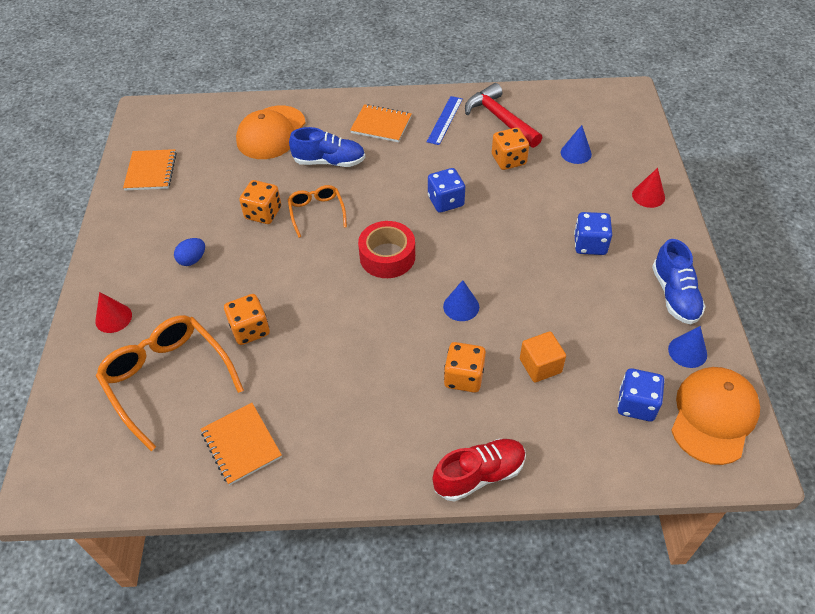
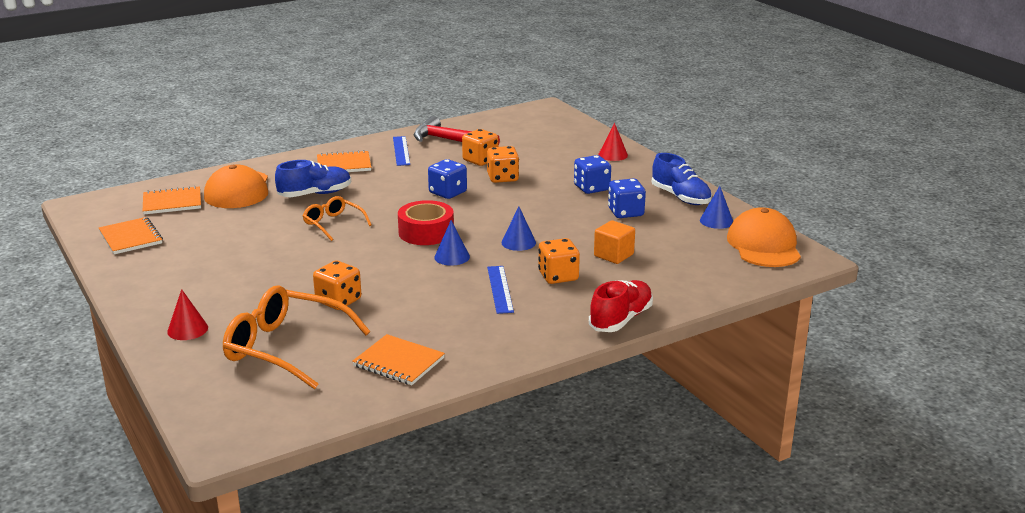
camera: 30 degrees left, 25 degrees down
blue egg [174,238,205,266] -> none
orange dice [239,180,281,224] -> orange dice moved to [487,146,519,183]
blue cone [561,125,592,164] -> blue cone moved to [434,220,470,266]
blue dice [617,368,664,421] -> blue dice moved to [608,178,646,218]
none -> orange notebook [143,186,201,215]
none -> blue ruler [487,266,514,314]

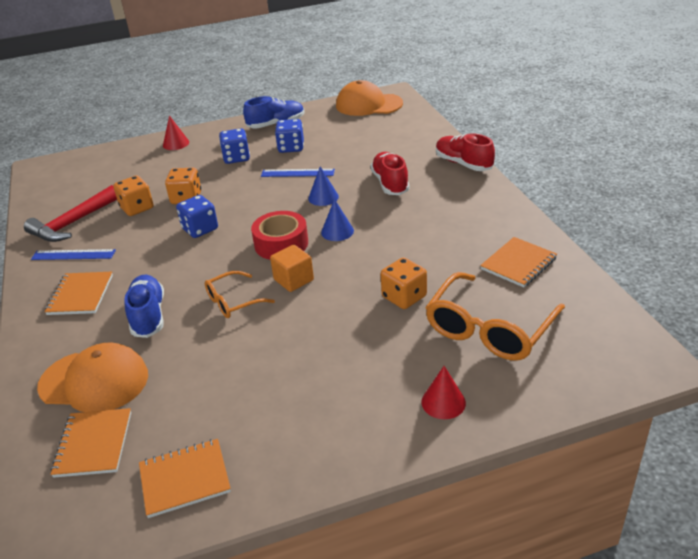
camera: 75 degrees left, 10 degrees up
blue ruler [487,266,514,314] -> blue ruler moved to [261,169,335,177]
orange dice [538,238,580,284] -> red shoe [370,152,410,195]
orange cube [594,220,635,264] -> orange cube moved to [270,245,314,292]
blue cone [700,186,733,229] -> none

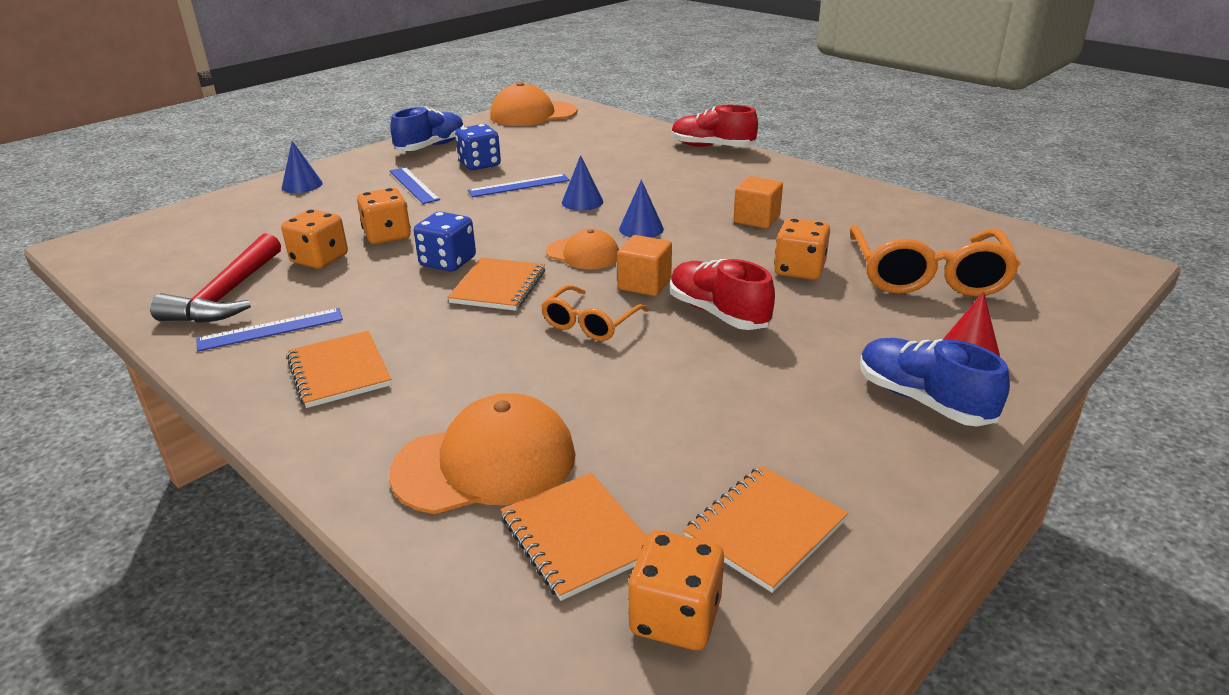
camera: 30 degrees left, 5 degrees down
blue shoe [124,275,164,338] -> blue shoe moved to [860,338,1010,426]
red cone [163,115,189,150] -> blue cone [282,141,323,193]
blue dice [219,128,250,164] -> blue ruler [390,167,440,204]
red tape [251,211,308,260] -> orange cap [546,229,619,269]
red shoe [370,152,410,195] -> red shoe moved to [670,259,775,330]
orange notebook [480,237,557,287] -> orange notebook moved to [447,257,545,311]
none -> orange dice [628,530,724,650]
none -> orange cube [733,176,783,229]

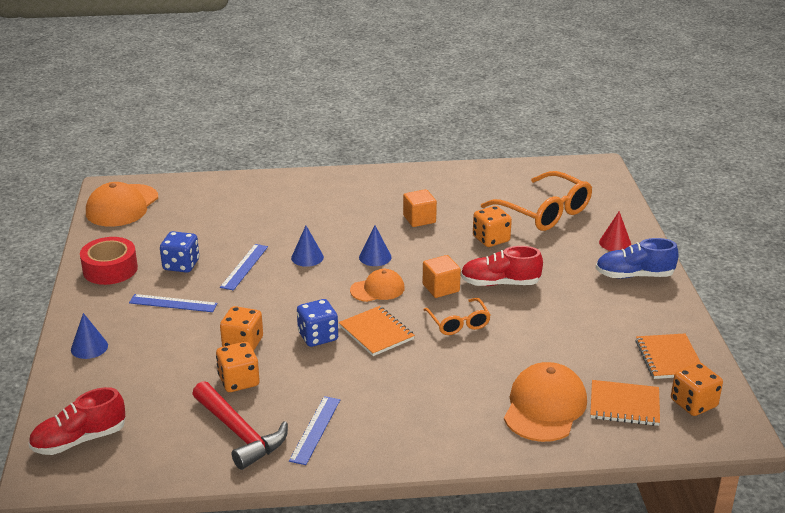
camera: 50 degrees left, 0 degrees up
orange notebook [286,331,392,408] -> none
blue shoe [390,107,465,151] -> red tape [80,237,138,285]
red shoe [672,105,758,147] -> red shoe moved to [28,387,125,455]

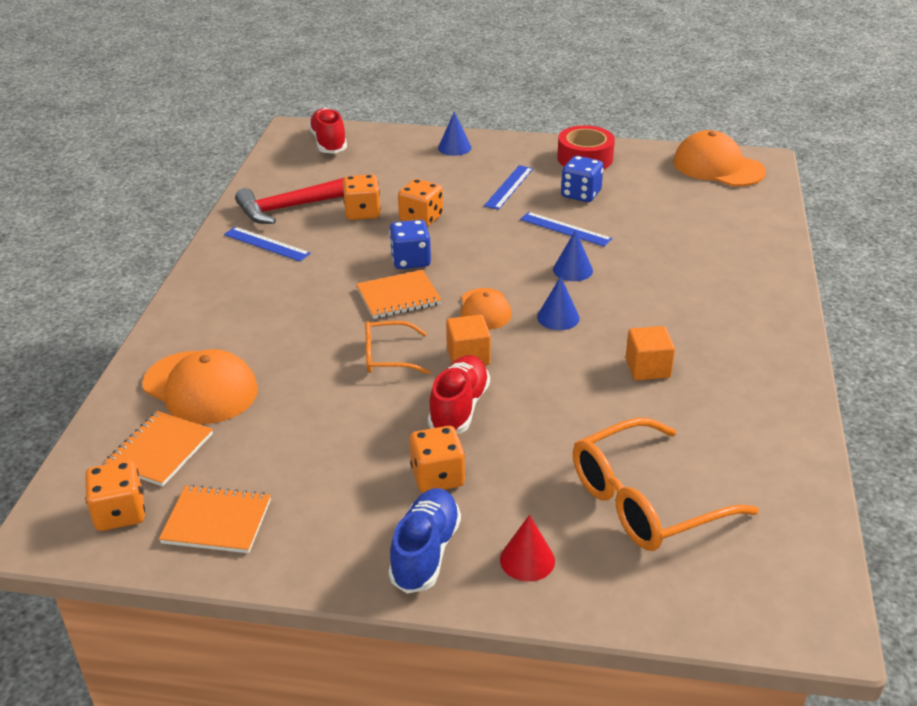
camera: 105 degrees right, 5 degrees up
orange dice [473,206,512,247] -> orange dice moved to [410,426,465,493]

